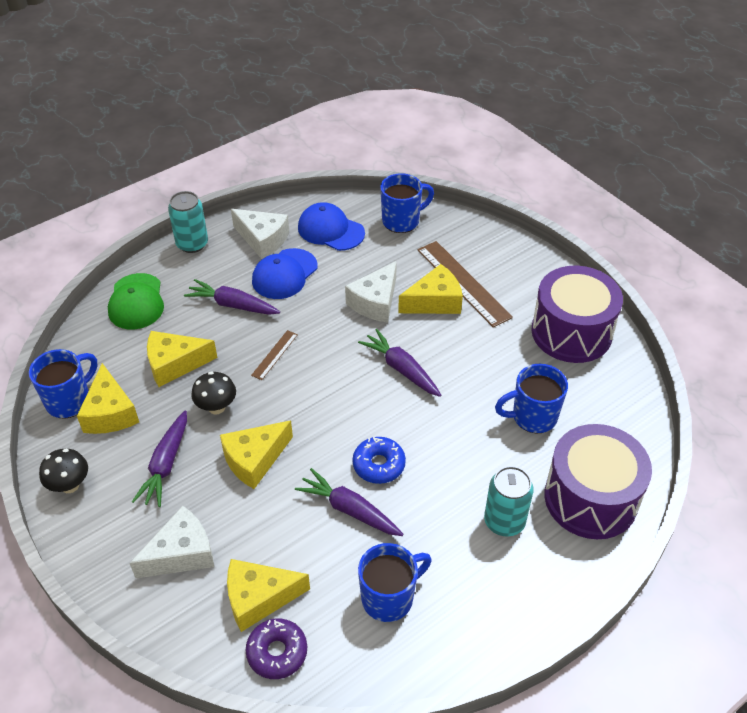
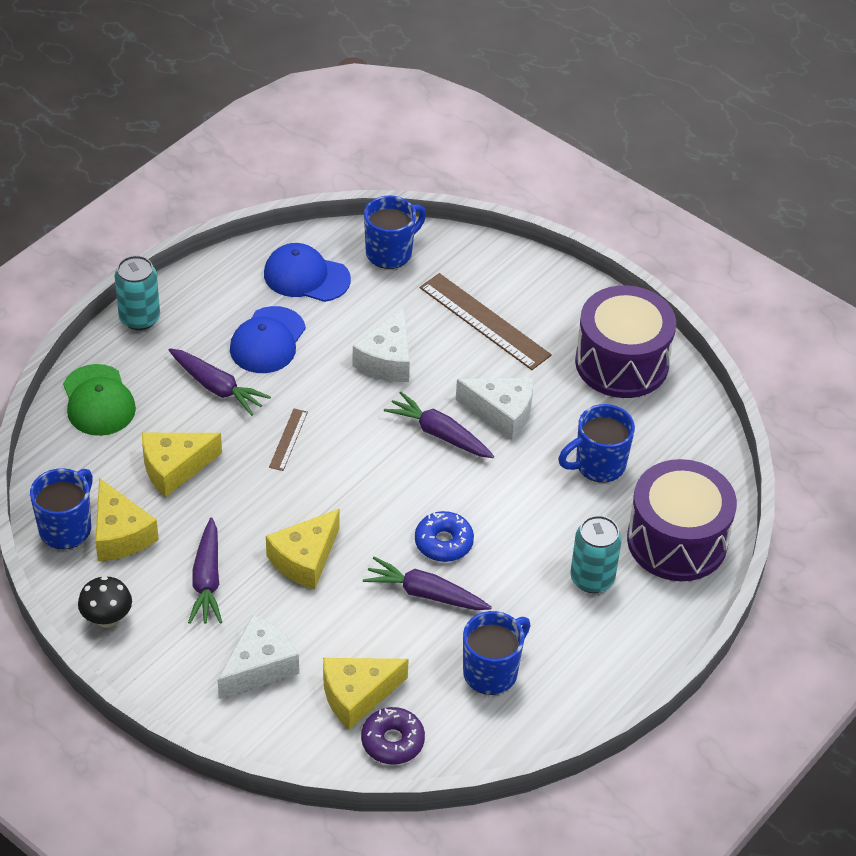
camera: 15 degrees left, 0 degrees up
purple carrot [184,279,280,315] -> purple carrot turned 150 degrees counterclockwise [169,348,271,416]
black mushroom [191,371,236,414] -> none
white cheese [231,209,289,259] -> white cheese moved to [456,378,533,440]
yellow cheese [398,264,463,314] -> none

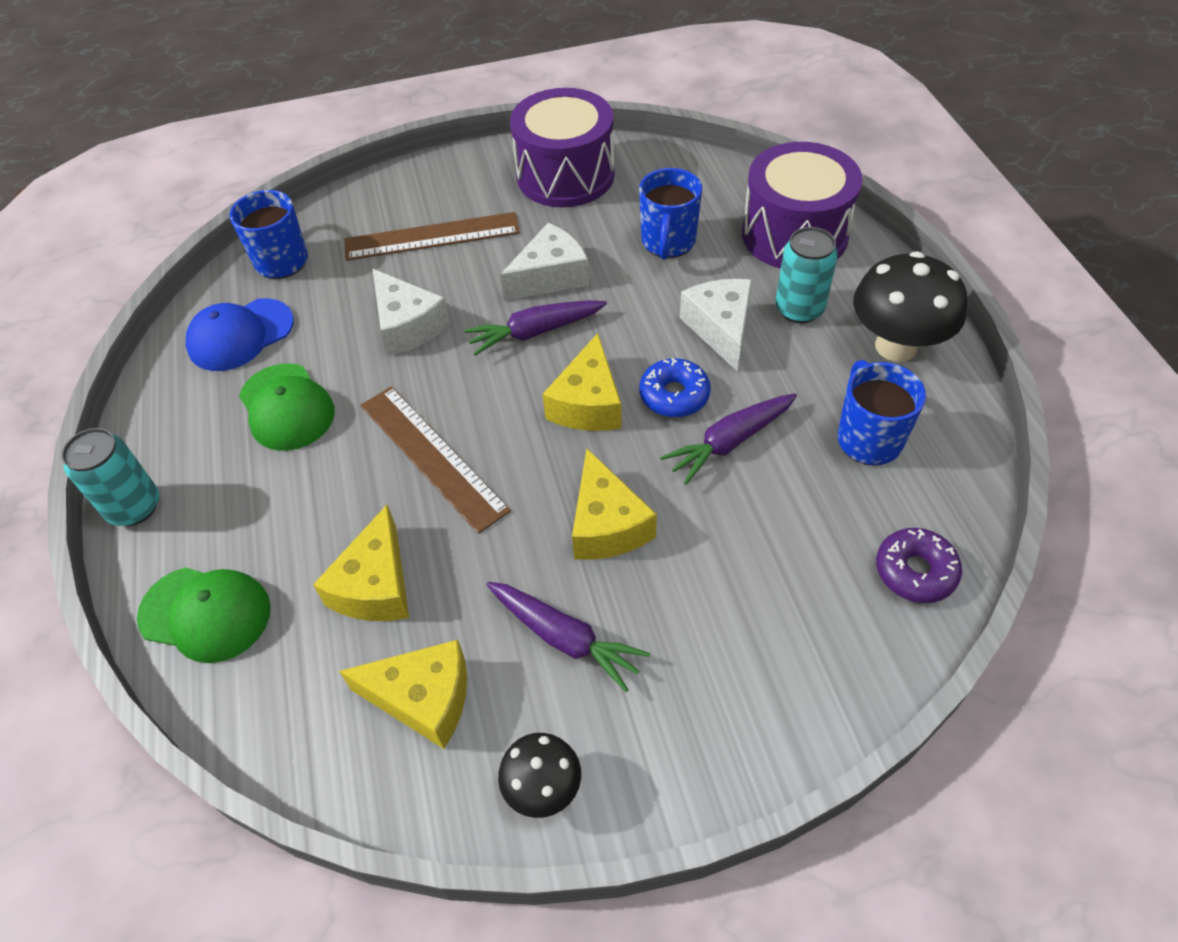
camera: 50 degrees left, 5 degrees up
blue mug [30,468,93,549] -> none
purple carrot [169,348,271,416] -> none
white cheese [218,615,299,699] -> white cheese moved to [680,279,752,372]
blue cap [230,306,306,373] -> green cap [239,363,335,451]
brown ruler [269,409,308,471] -> brown ruler [360,386,511,534], size x2.03
yellow cheese [323,658,409,730] -> yellow cheese moved to [543,333,622,431]
none -> black mushroom [853,251,967,362]

